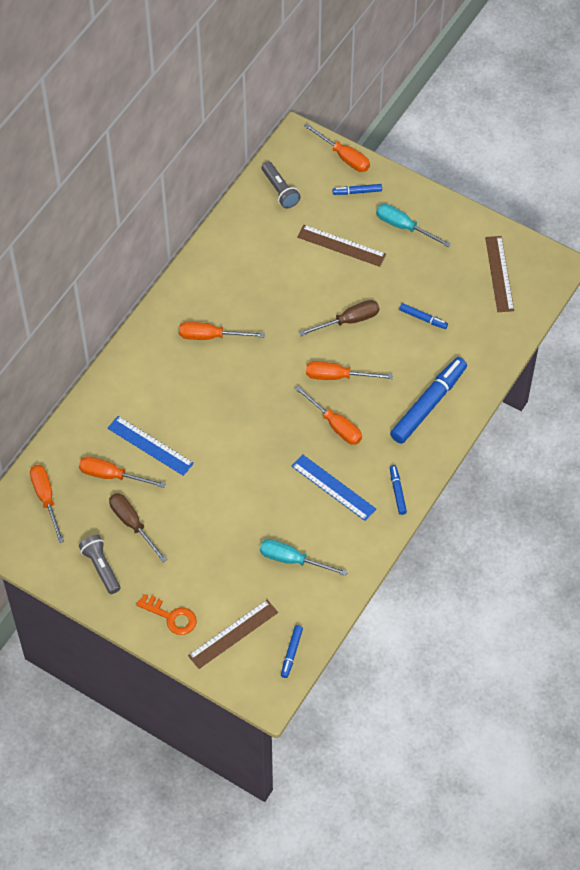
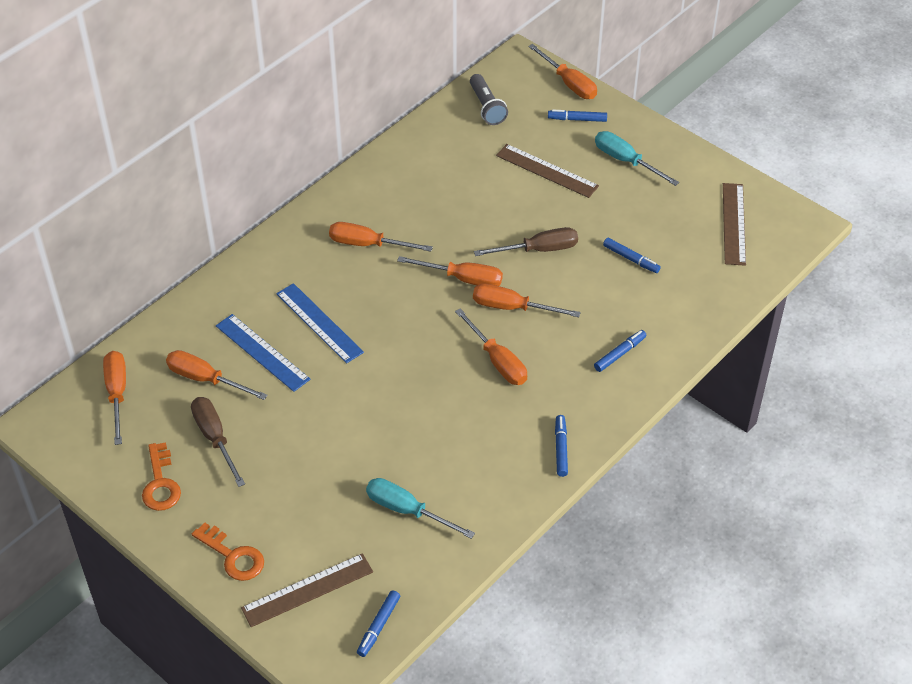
camera: 10 degrees right, 10 degrees down
grey flashlight [79,535,121,594] -> orange key [142,442,181,511]
blue ruler [292,454,376,521] -> blue ruler moved to [276,283,364,363]
blue marker [390,357,467,444] -> blue marker [594,330,647,372], size x0.47
none -> orange screwdriver [397,256,503,286]

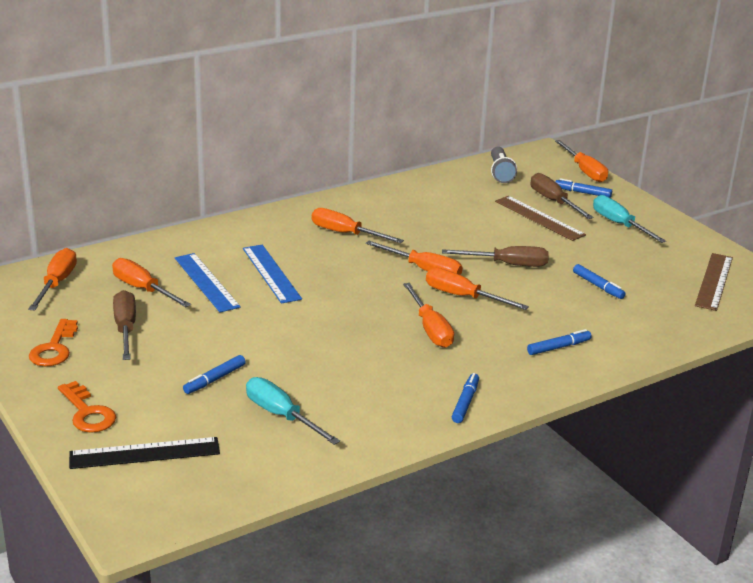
camera: 15 degrees right, 20 degrees down
brown ruler [241,553,373,627] -> black ruler [69,437,220,469]
blue marker [357,590,400,657] -> blue marker moved to [183,355,246,394]
none -> brown screwdriver [531,173,594,219]

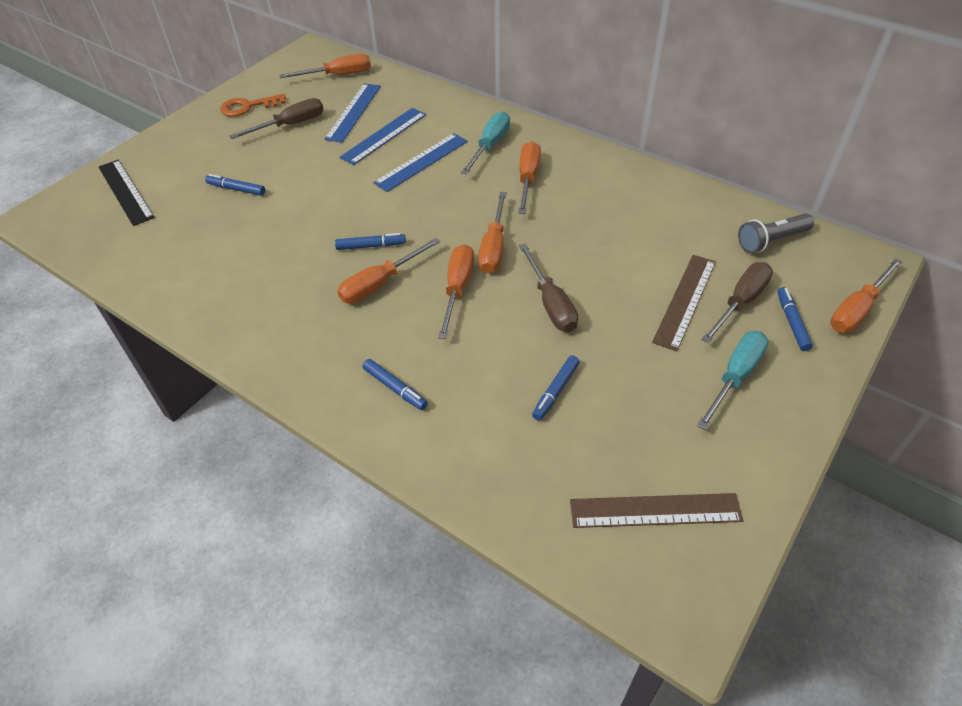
camera: 70 degrees right, 20 degrees up
orange key [58,381,116,433] -> none
orange screwdriver [112,258,191,307] -> blue ruler [324,83,381,143]
turquoise screwdriver [246,377,340,445] -> turquoise screwdriver moved to [461,112,510,175]
blue marker [452,373,479,423] -> blue marker moved to [335,233,406,250]

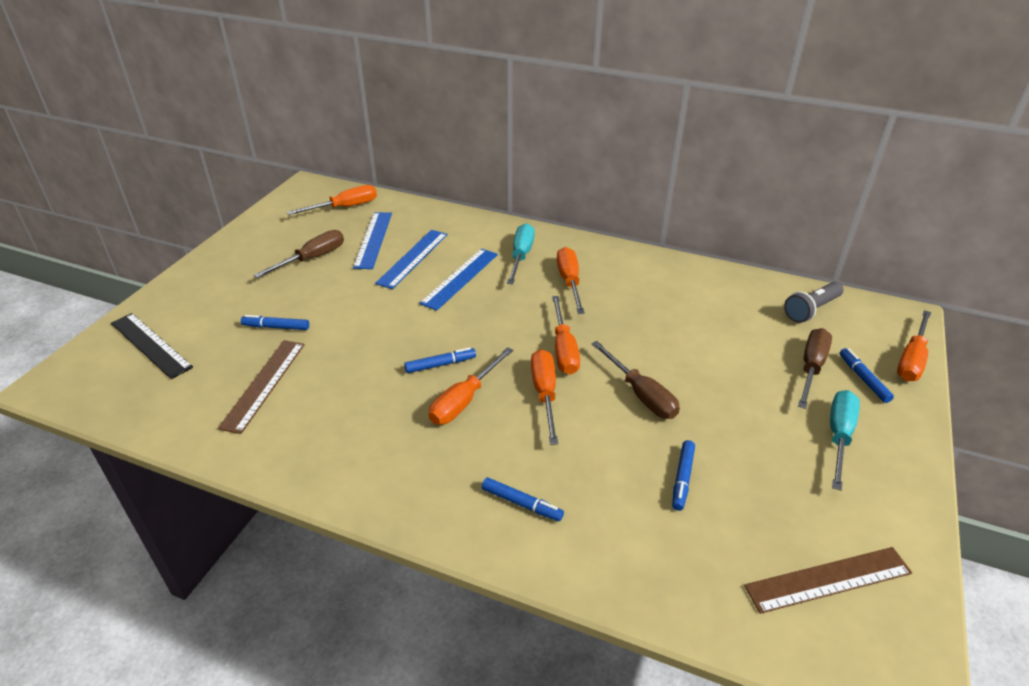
camera: 15 degrees left, 10 degrees down
orange key [220,94,286,117] -> none
brown ruler [652,255,716,351] -> brown ruler moved to [218,340,305,434]

